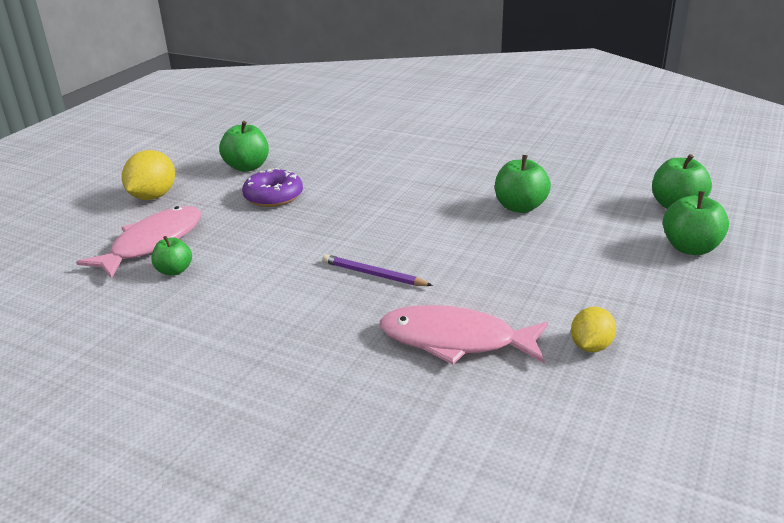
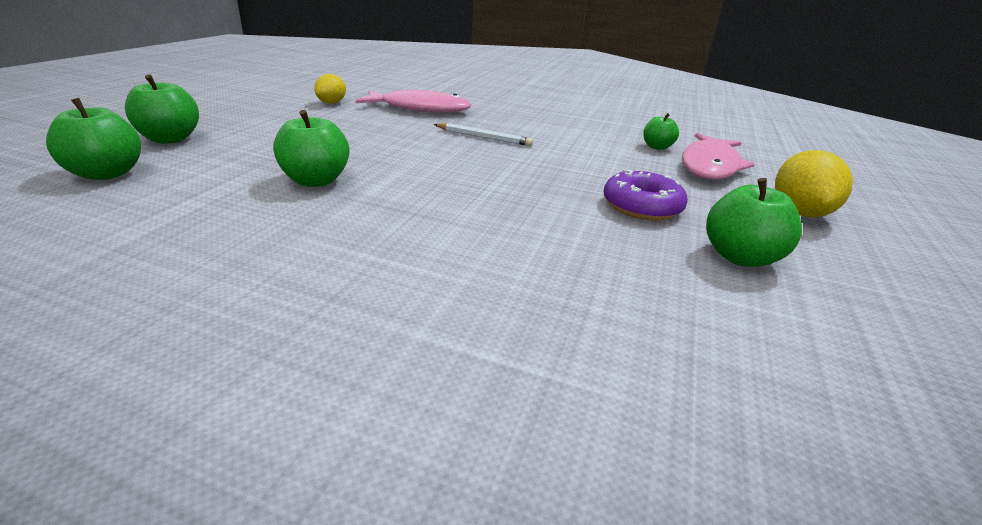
camera: 170 degrees right, 0 degrees up
purple pencil [322,254,433,286] -> white pencil [434,123,533,146]

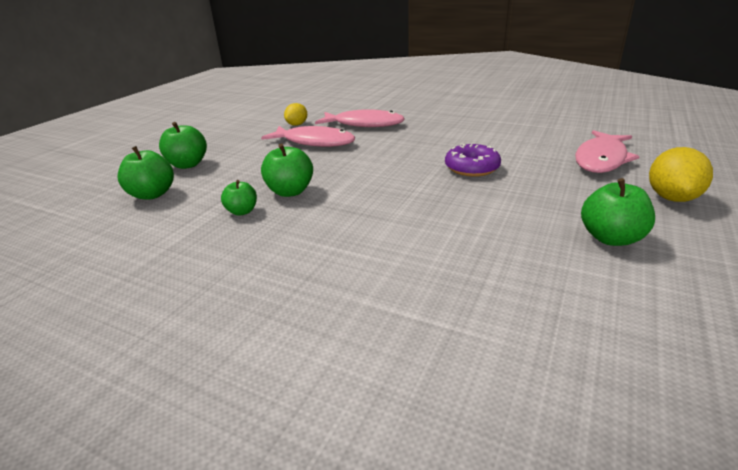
camera: 10 degrees right, 0 degrees up
white pencil [434,123,533,146] -> none
purple donut [604,170,688,221] -> purple donut moved to [445,144,501,177]
green apple [643,113,679,150] -> green apple moved to [221,180,257,216]
none -> pink fish [261,126,355,147]

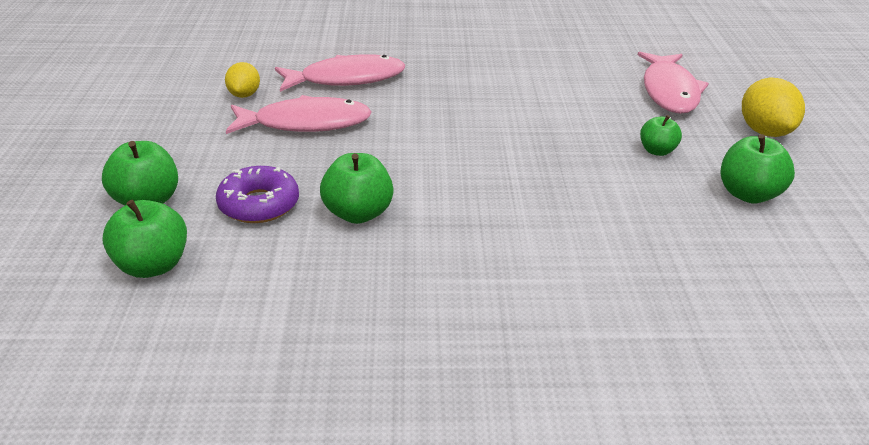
camera: 30 degrees left, 5 degrees up
green apple [221,180,257,216] -> green apple moved to [640,115,682,156]
purple donut [445,144,501,177] -> purple donut moved to [216,166,299,223]

